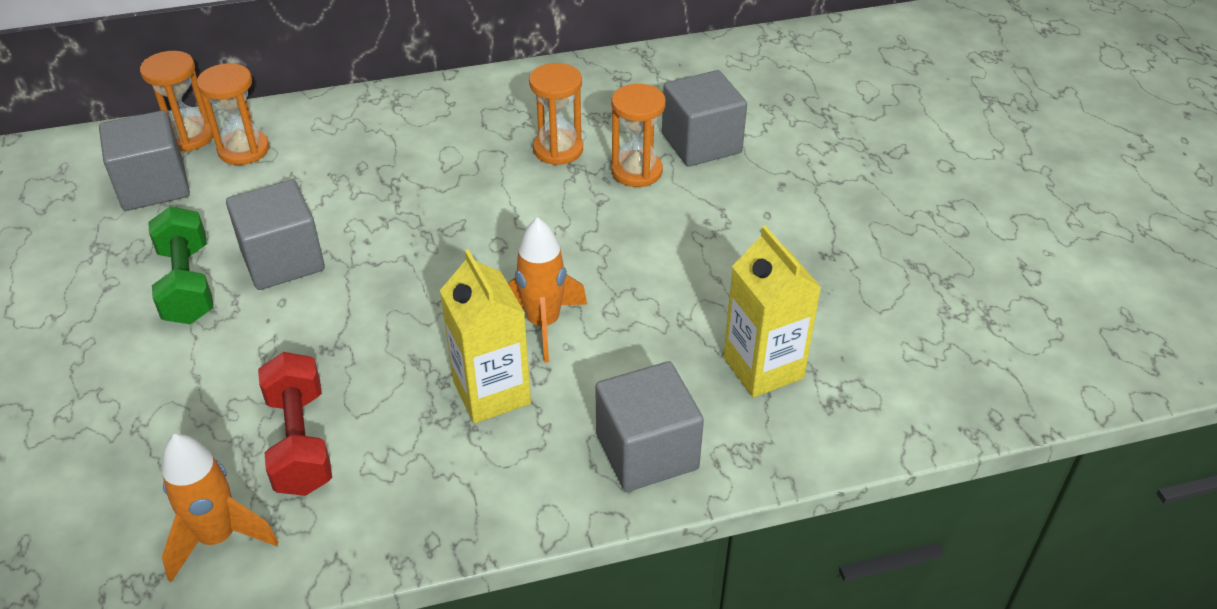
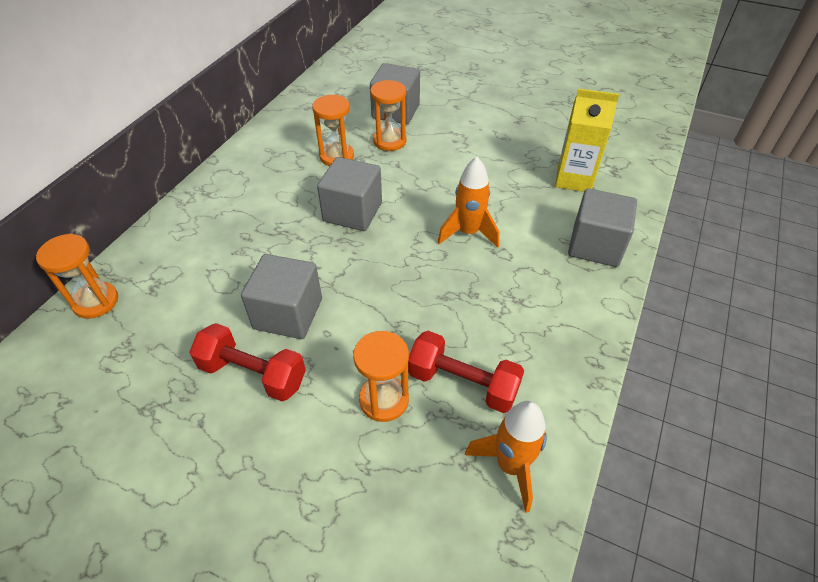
camera: 50 degrees left, 5 degrees up
grey cube [99,110,190,211] -> grey cube moved to [317,157,382,231]
green dumbbell [148,206,213,324] -> red dumbbell [189,323,306,401]
orange hourglass [197,63,269,165] -> orange hourglass moved to [353,331,409,422]
yellow carton [440,249,531,423] -> none

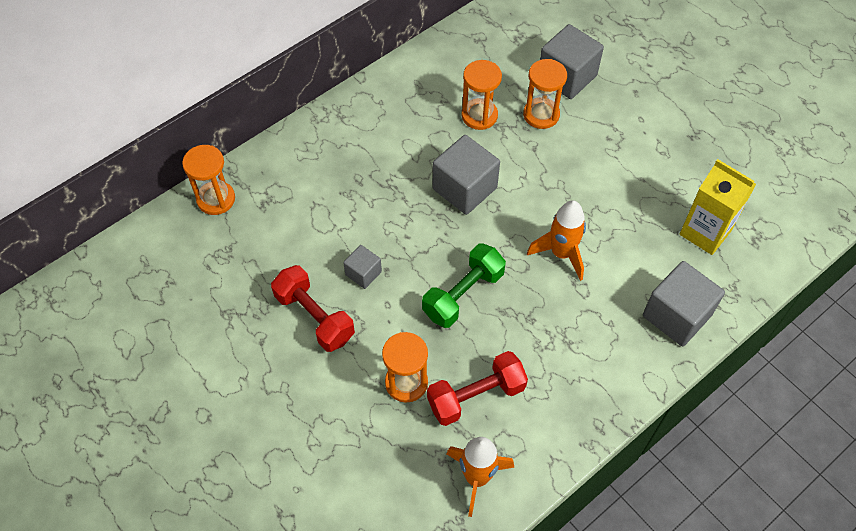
camera: 25 degrees right, 10 degrees up
grey cube [241,254,322,339] -> grey cube [343,245,382,289], size x0.54
red dumbbell [408,331,524,413] -> red dumbbell turned 75 degrees counterclockwise [427,351,528,426]
none -> green dumbbell [422,244,506,328]

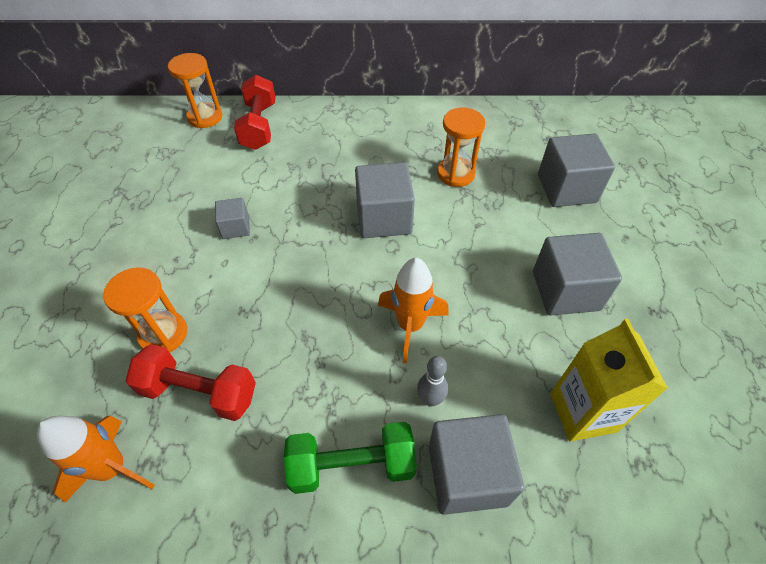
camera: 40 degrees right, 5 degrees down
red dumbbell [271,265,355,352] -> red dumbbell moved to [234,75,276,150]
green dumbbell [422,244,506,328] -> green dumbbell moved to [284,422,417,494]
orange hourglass [523,59,567,129] -> none
none -> grey bowling pin [417,356,448,407]
none -> grey cube [533,233,622,316]

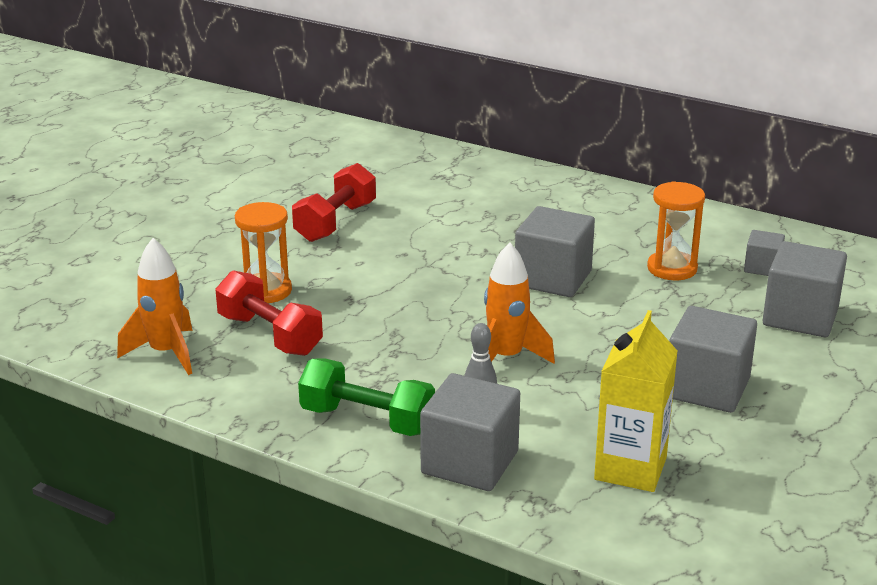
camera: 30 degrees right, 25 degrees down
orange hourglass [168,53,222,128] -> none
grey cube [215,198,250,239] -> grey cube moved to [744,230,785,276]
red dumbbell [234,75,276,150] -> red dumbbell moved to [292,163,376,242]

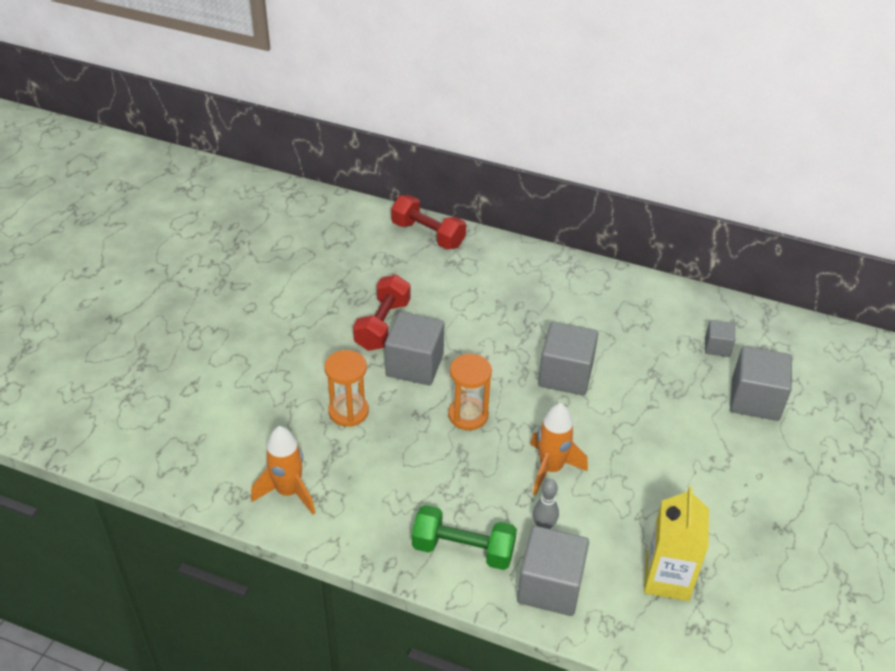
camera: 10 degrees left, 15 degrees up
red dumbbell [215,270,323,356] -> red dumbbell moved to [391,195,466,249]
orange hourglass [647,181,705,280] -> orange hourglass moved to [448,354,492,430]
grey cube [669,306,757,413] -> grey cube moved to [385,312,444,385]

